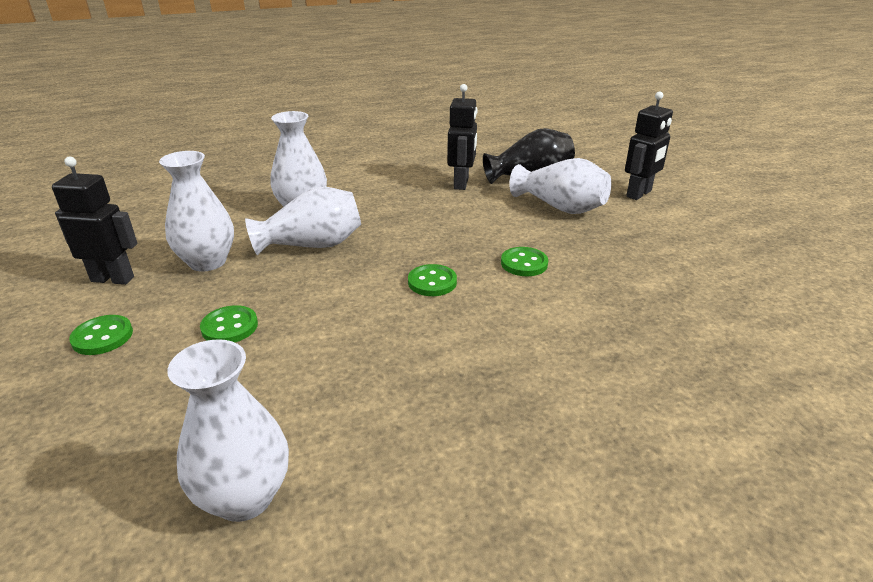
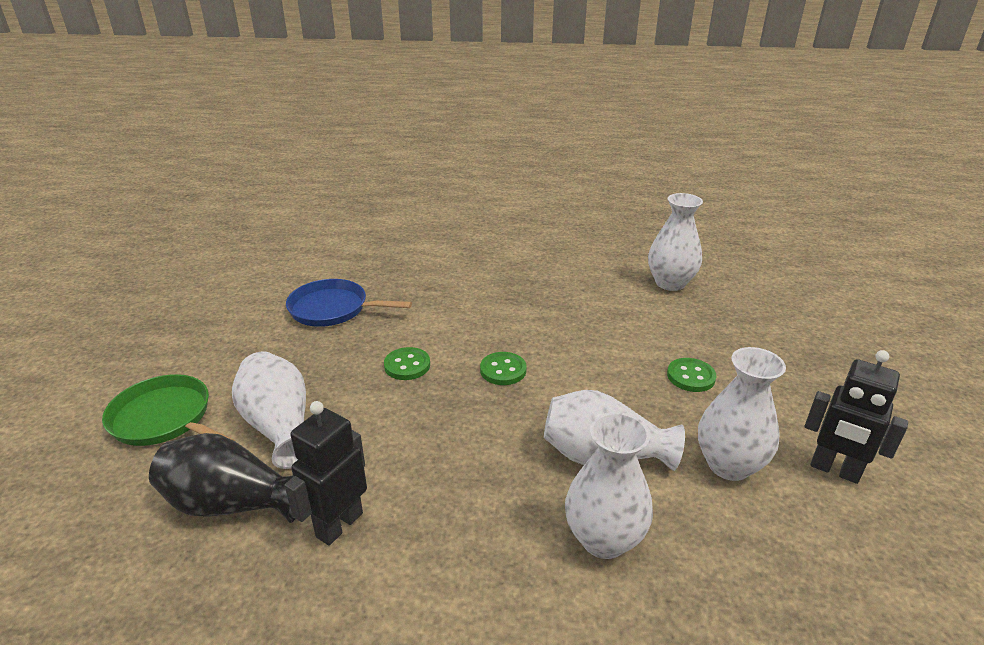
camera: 155 degrees left, 0 degrees up
green button [69,315,133,355] -> none
black robot [625,91,673,200] -> green pan [102,374,234,446]
none -> blue pan [286,279,412,327]

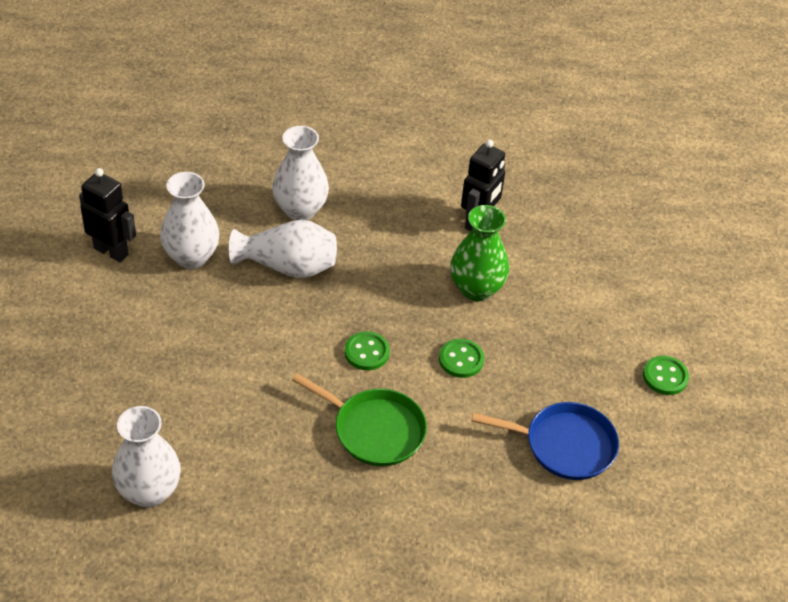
camera: 175 degrees right, 15 degrees up
green pan [102,374,234,446] -> green pan moved to [292,373,427,466]
black vase [149,433,295,523] -> none
white vase [232,352,306,469] -> none
green button [667,358,716,392] -> green button moved to [643,356,689,395]
none -> green vase [450,205,509,301]

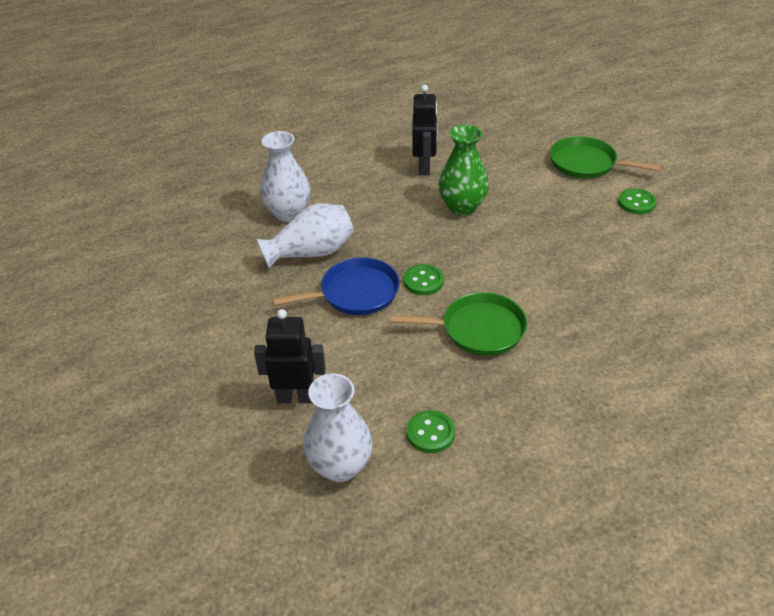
camera: 25 degrees left, 5 degrees down
black robot [79,168,136,262] -> black robot moved to [254,309,326,403]
white vase [160,172,220,269] -> none
green button [439,339,484,378] -> green button moved to [407,410,455,453]
blue pan [472,402,619,480] -> blue pan moved to [272,257,400,315]
none -> green pan [550,136,661,179]

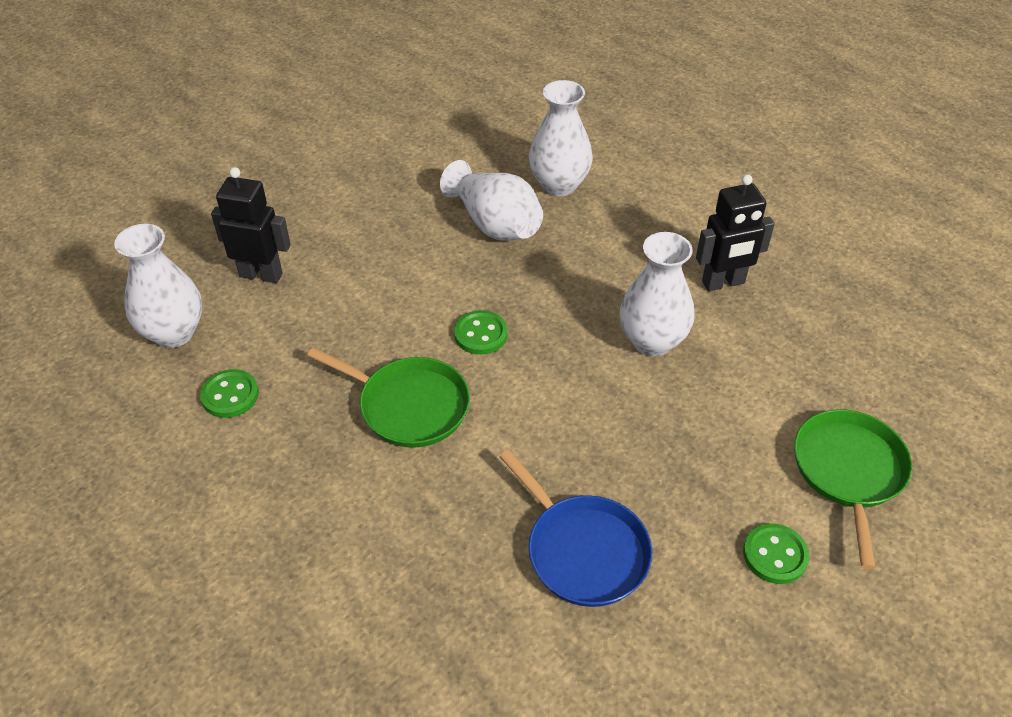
camera: 70 degrees right, 5 degrees up
black robot [254,309,326,403] -> black robot turned 60 degrees counterclockwise [211,167,291,283]
blue pan [272,257,400,315] -> blue pan moved to [499,450,653,607]
green pan [391,292,527,356] -> green pan turned 45 degrees counterclockwise [307,347,470,448]
green vase [439,125,489,216] -> white vase [620,232,694,356]

